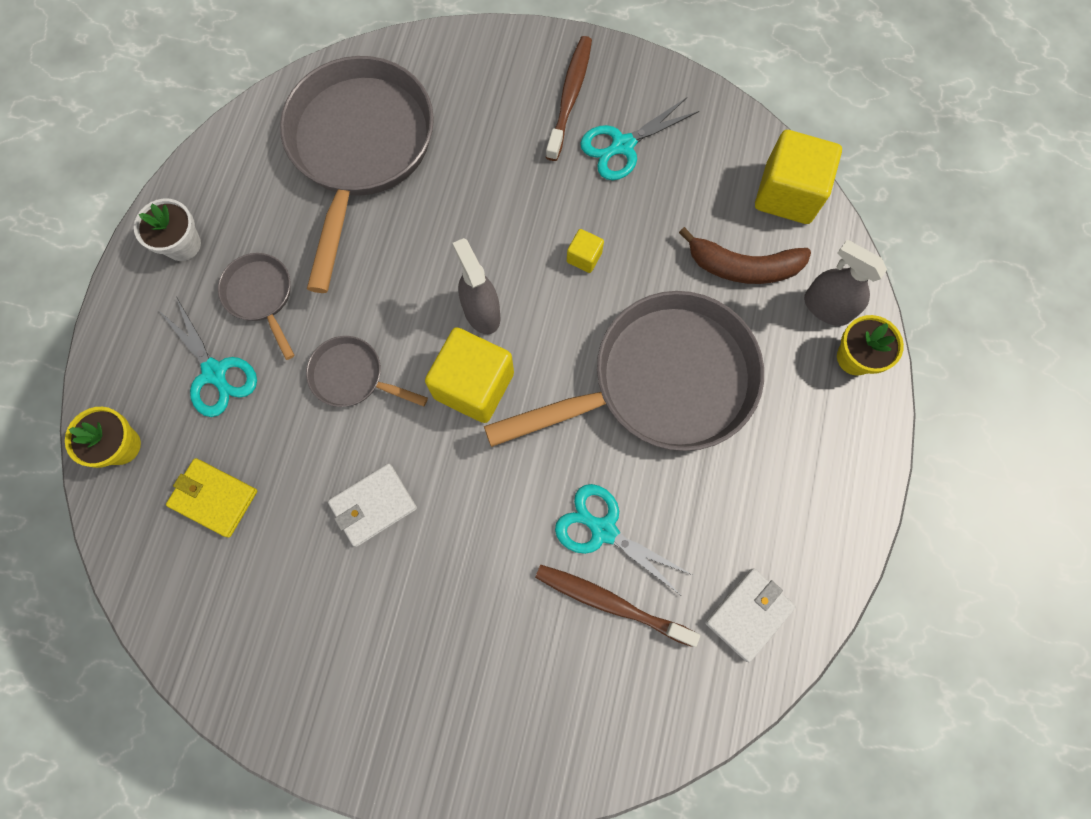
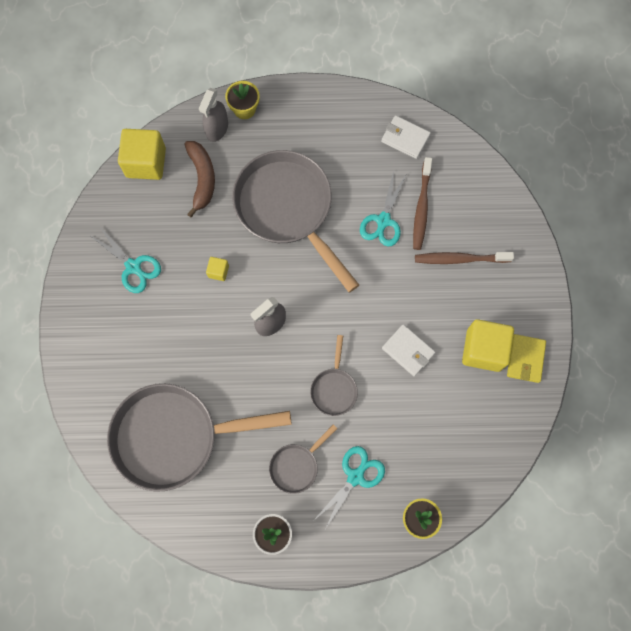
camera: 105 degrees left, 0 degrees up
yellow wallet [166,458,257,538] -> yellow wallet moved to [507,334,546,383]
yellow cube [425,327,514,423] -> yellow cube moved to [462,319,514,372]
brown toothbrush [546,36,592,161] -> brown toothbrush moved to [415,252,514,264]

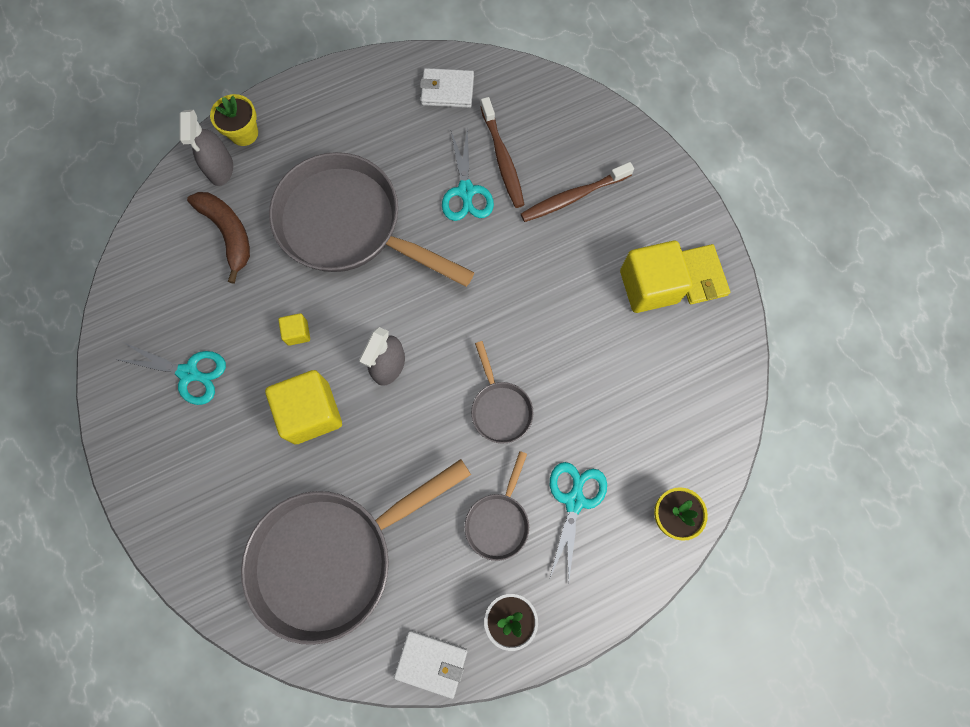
camera: 25 degrees left, 0 degrees up
yellow cube [118,129,166,180] -> yellow cube moved to [265,370,342,444]
white wallet [382,324,436,376] -> white wallet moved to [394,630,468,699]

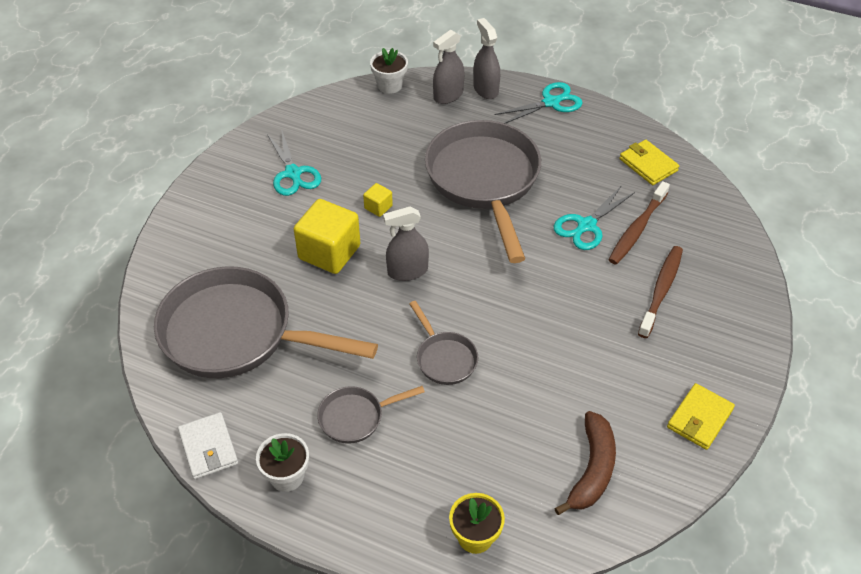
camera: 50 degrees right, 25 degrees down
brown banana [187,192,250,284] -> brown banana moved to [554,411,616,515]
yellow flower pot [210,94,258,146] -> grey spray bottle [473,18,500,99]
white wallet [420,68,474,108] -> yellow wallet [620,140,679,185]
grey pan [471,341,534,444] -> grey pan turned 60 degrees counterclockwise [410,301,478,385]
brown toothbrush [521,162,634,222] -> brown toothbrush turned 90 degrees clockwise [638,246,683,338]
turquoise scissors [549,462,607,582] -> turquoise scissors moved to [494,82,583,124]
yellow cube [620,241,692,313] -> none
none -> white flower pot [370,48,408,94]

